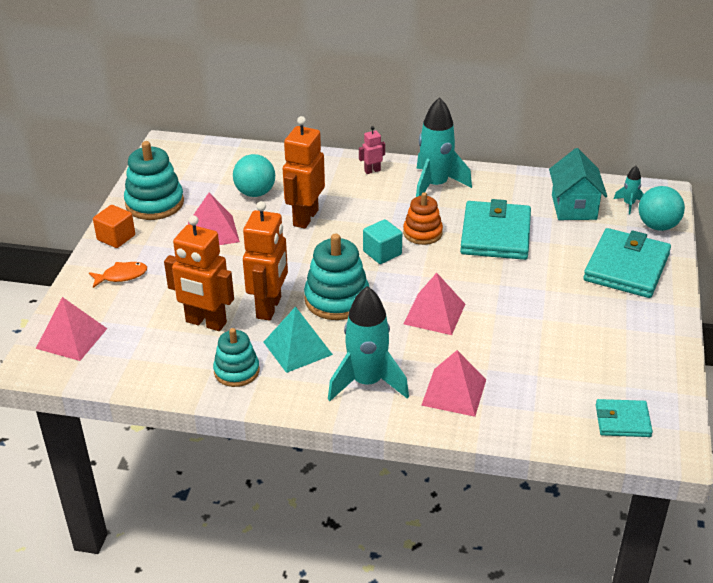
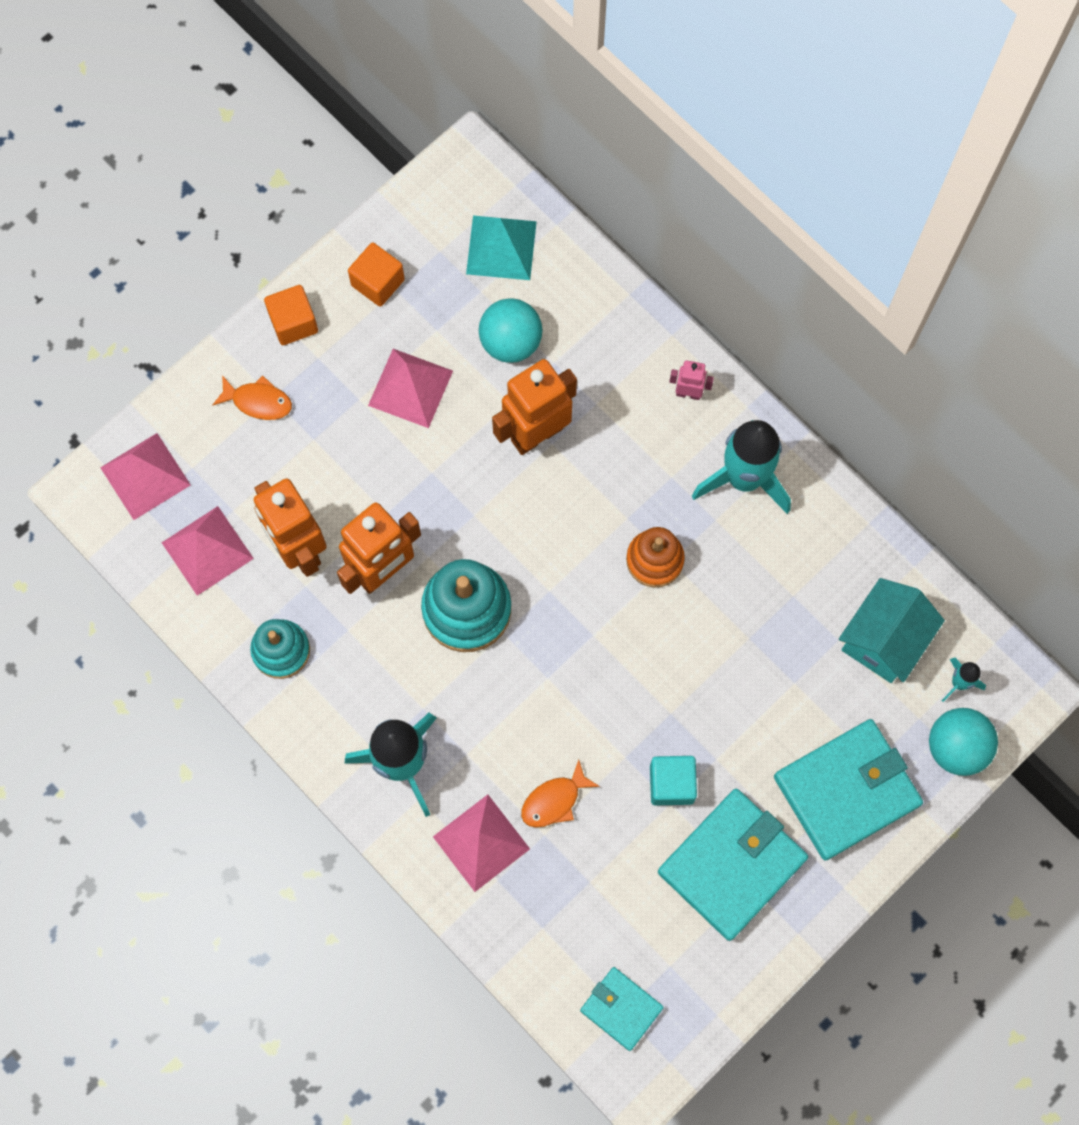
camera: 35 degrees right, 35 degrees up
turquoise stacking toy [124,141,184,220] -> orange cube [348,242,405,307]
turquoise pyramid [264,306,333,373] -> turquoise pyramid moved to [466,216,537,280]
turquoise cube [363,219,402,264] -> turquoise cube moved to [650,756,697,805]
pink pyramid [403,273,465,335] -> pink pyramid moved to [162,506,254,596]
turquoise wallet [460,199,531,260] -> turquoise wallet moved to [658,789,808,941]
none -> orange fish [521,760,600,828]

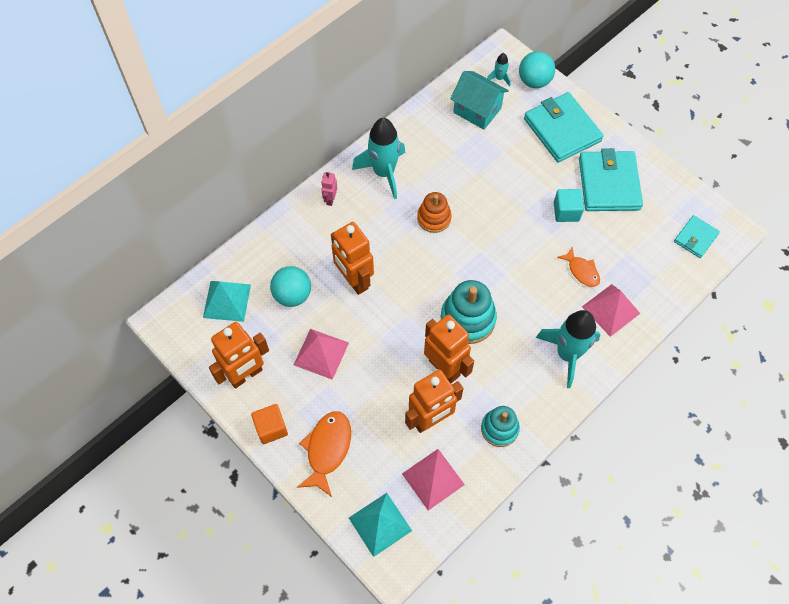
camera: 90 degrees left, 10 degrees down
pink pyramid [100,433,191,520] -> turquoise pyramid [349,493,412,557]
orange fish [212,375,292,420] -> orange fish [297,411,351,497], size x1.60
orange cube [348,242,405,307] -> orange robot [209,322,269,389]
turquoise wallet [658,789,808,941] -> turquoise wallet turned 45 degrees clockwise [579,148,643,211]

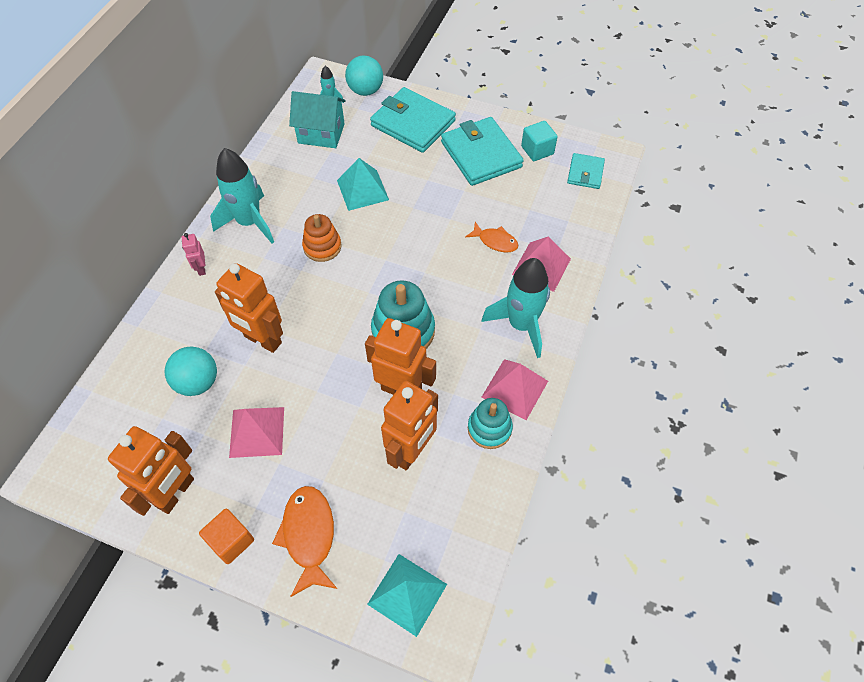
camera: 25 degrees left, 5 degrees down
turquoise pyramid [203,281,251,322] -> turquoise pyramid moved to [337,158,389,211]
pink pyramid [402,449,465,511] -> pink pyramid moved to [481,359,548,420]
turquoise cube [554,189,584,222] -> turquoise cube moved to [521,121,558,161]

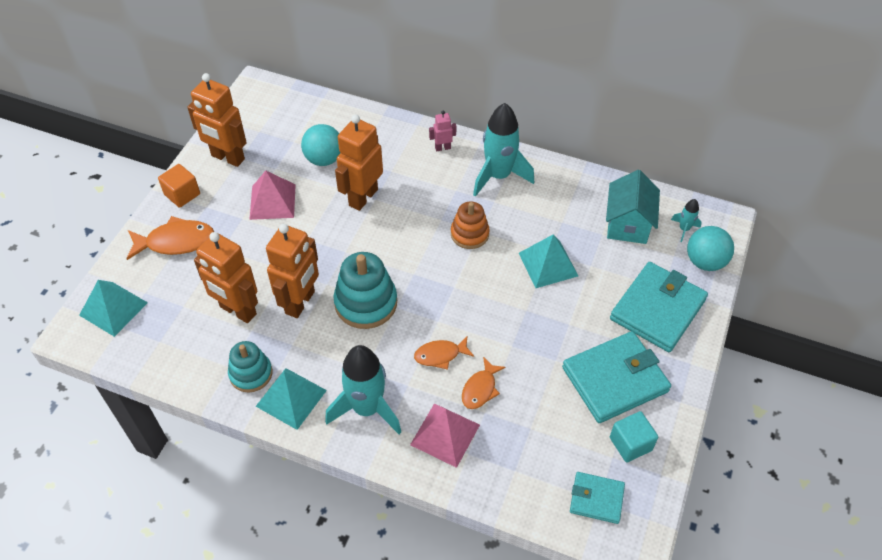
camera: 90 degrees right, 5 degrees down
pink pyramid [481,359,548,420] -> turquoise pyramid [256,368,327,430]
none -> orange fish [414,336,474,370]

